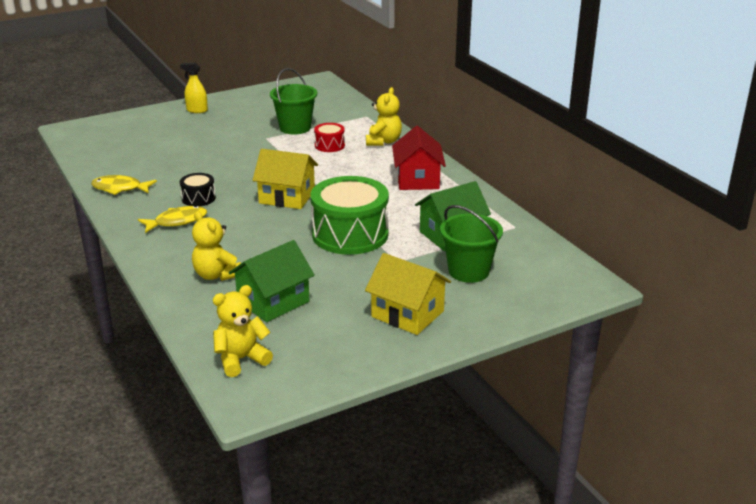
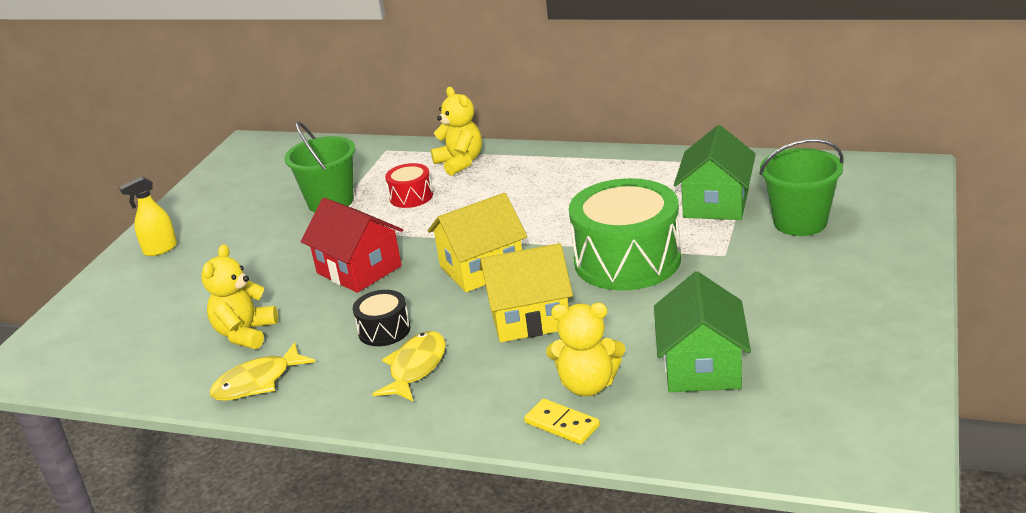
camera: 40 degrees left, 0 degrees up
yellow teddy bear [213,285,273,377] -> yellow teddy bear moved to [201,244,278,349]
yellow house [365,253,451,335] -> yellow house moved to [480,243,573,342]
red house [392,126,446,190] -> red house moved to [301,198,403,293]
none -> yellow domino [524,399,600,444]

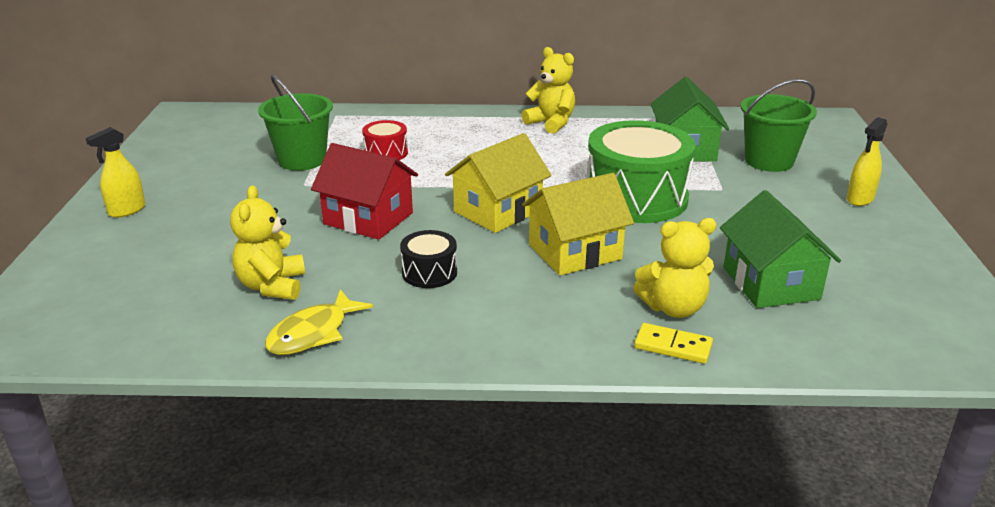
camera: 20 degrees left, 0 degrees up
yellow fish [372,331,446,401] -> none
yellow teddy bear [431,87,482,176] -> yellow teddy bear moved to [521,47,575,134]
none -> yellow spray bottle [847,117,887,206]

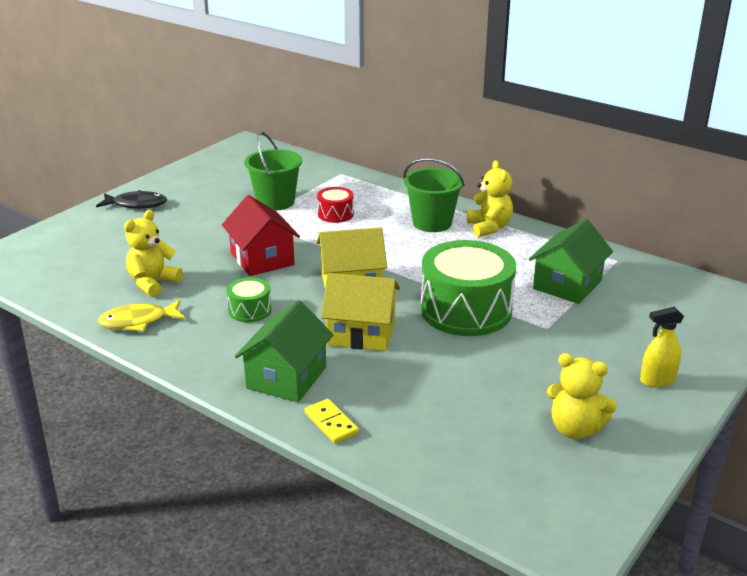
camera: 35 degrees right, 0 degrees up
yellow spray bottle [86,127,145,218] -> black fish [96,190,167,209]
black drum [400,230,457,288] -> green drum [226,277,272,322]
yellow teddy bear [633,218,717,318] -> yellow teddy bear moved to [547,353,617,439]
green house [720,190,841,308] -> green house moved to [235,300,333,402]
green bucket [741,79,817,172] -> green bucket moved to [403,158,465,232]

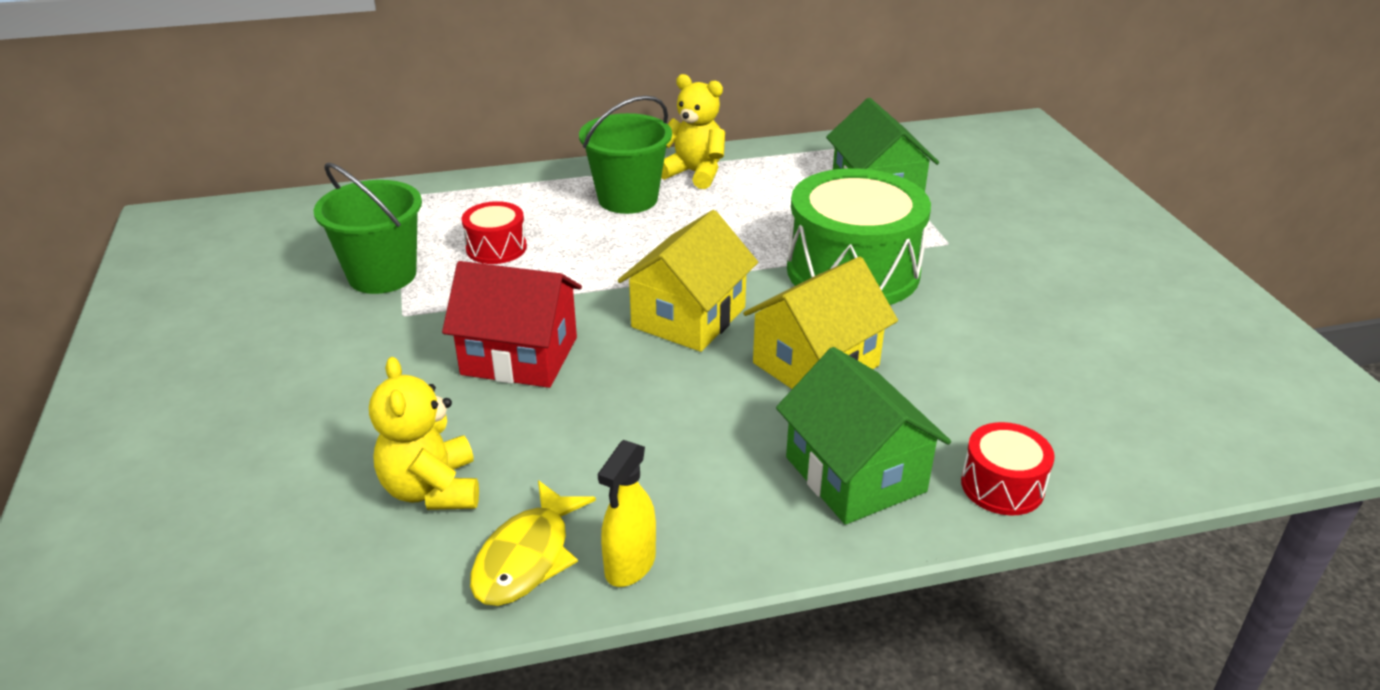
camera: 50 degrees left, 5 degrees up
black fish [96,190,167,209] -> none
green drum [226,277,272,322] -> none
yellow domino [304,399,359,444] -> red drum [961,422,1055,515]
yellow teddy bear [547,353,617,439] -> none
yellow spray bottle [640,307,684,387] -> yellow spray bottle moved to [598,440,656,587]

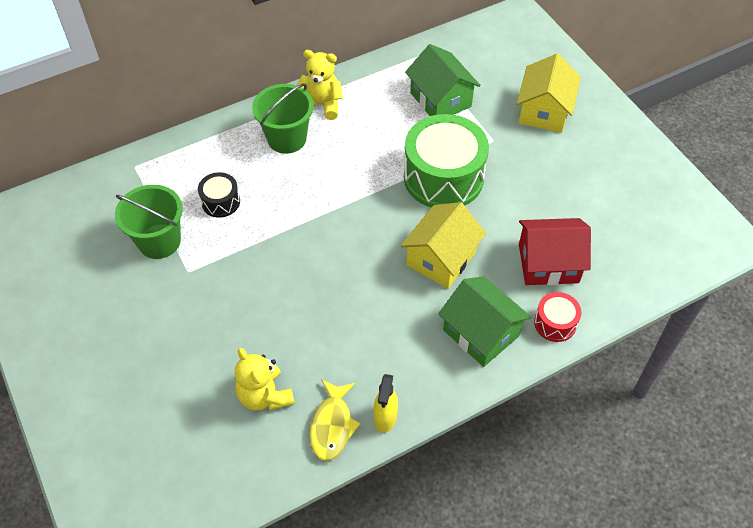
camera: 15 degrees left, 20 degrees up
red house [442,261,582,388] -> red house moved to [519,218,591,285]
red drum [462,201,527,264] -> black drum [198,172,240,218]
yellow house [618,210,758,352] -> yellow house moved to [517,54,581,133]

